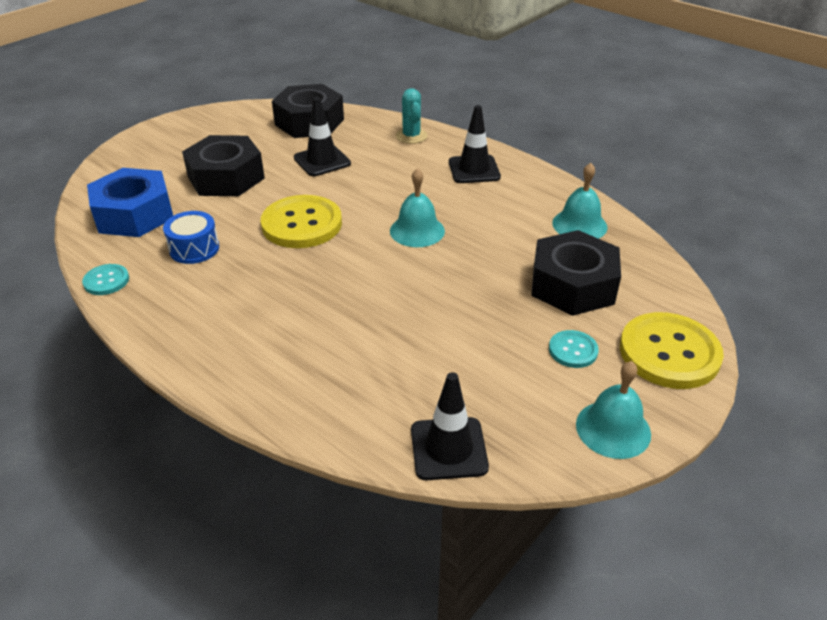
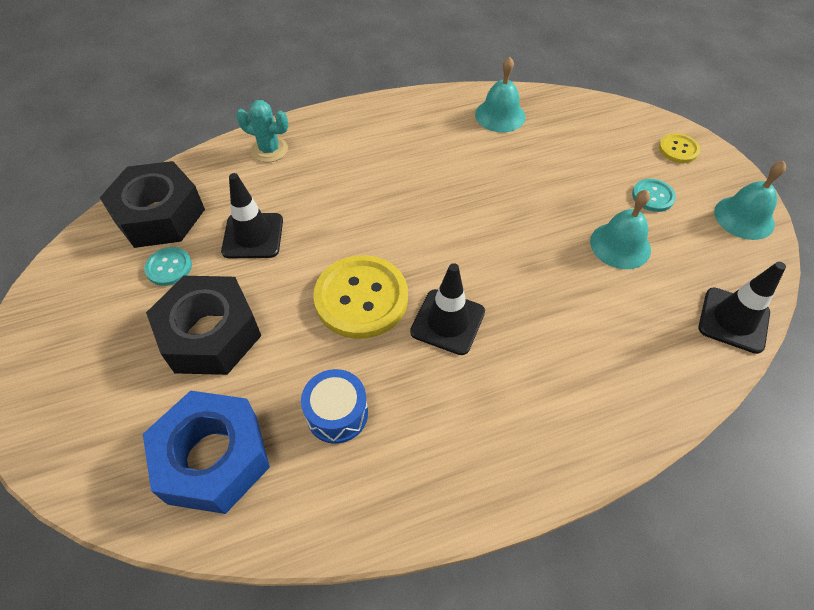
camera: 60 degrees left, 15 degrees up
turquoise button [82,264,129,295] -> turquoise button moved to [144,247,192,286]
turquoise bell [390,168,445,247] -> turquoise bell moved to [590,190,651,269]
black traffic cone [449,105,501,183] -> black traffic cone moved to [410,263,485,355]
black nut [531,230,621,316] -> none
yellow button [620,312,724,389] -> yellow button [659,133,700,163], size x0.50

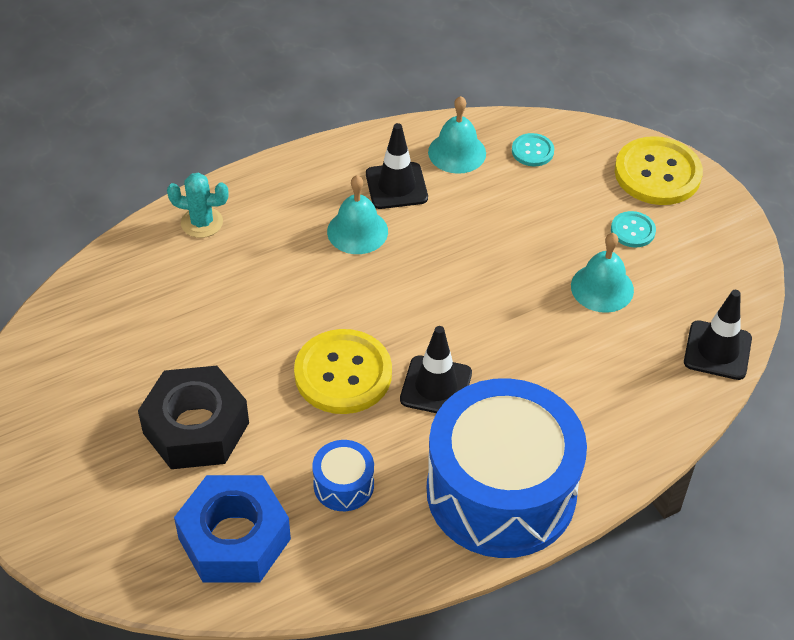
camera: 10 degrees left, 5 degrees down
black nut [100,161,205,248] -> none
turquoise button [144,247,192,286] -> turquoise button moved to [512,133,554,166]
black traffic cone [221,173,283,258] -> black traffic cone moved to [366,123,428,209]
yellow button [659,133,700,163] -> yellow button [615,136,703,205], size x2.01
turquoise bell [714,161,786,240] -> turquoise bell moved to [327,175,388,254]
none -> blue drum [427,378,587,558]

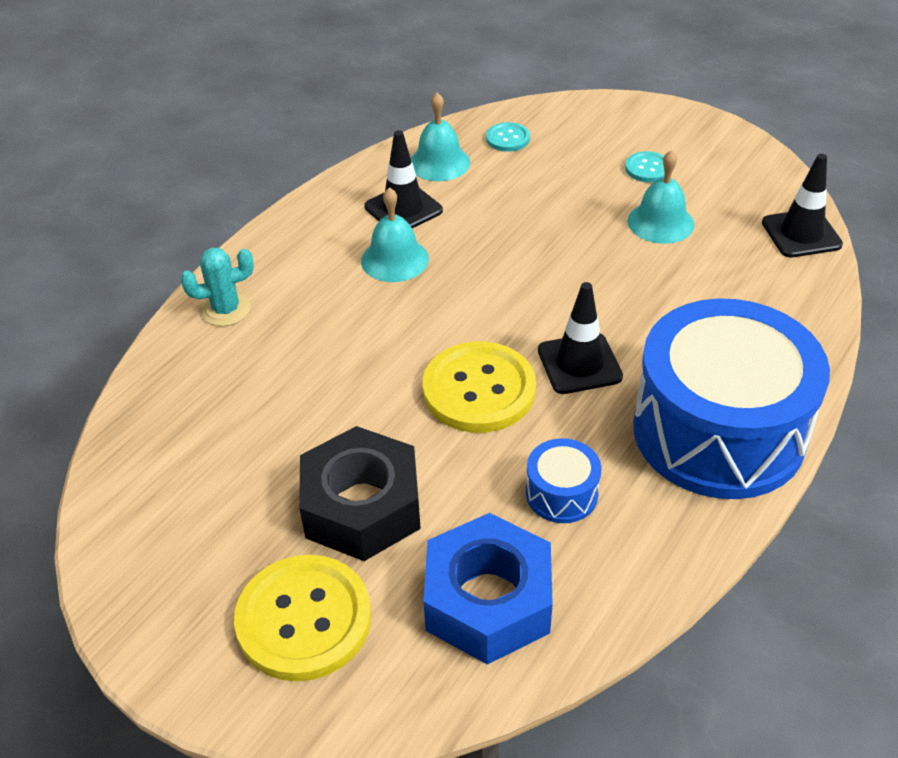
camera: 25 degrees left, 5 degrees down
yellow button [615,136,703,205] -> yellow button moved to [234,555,371,681]

